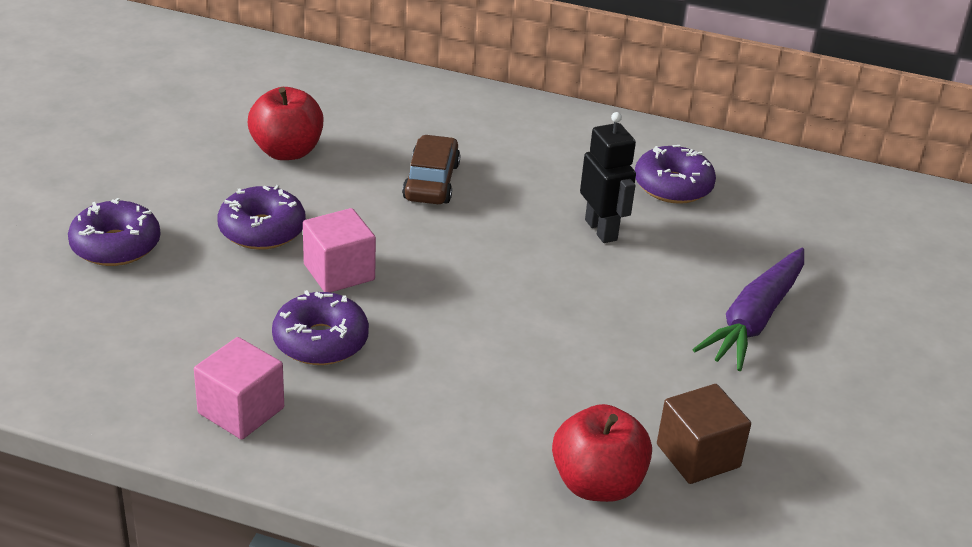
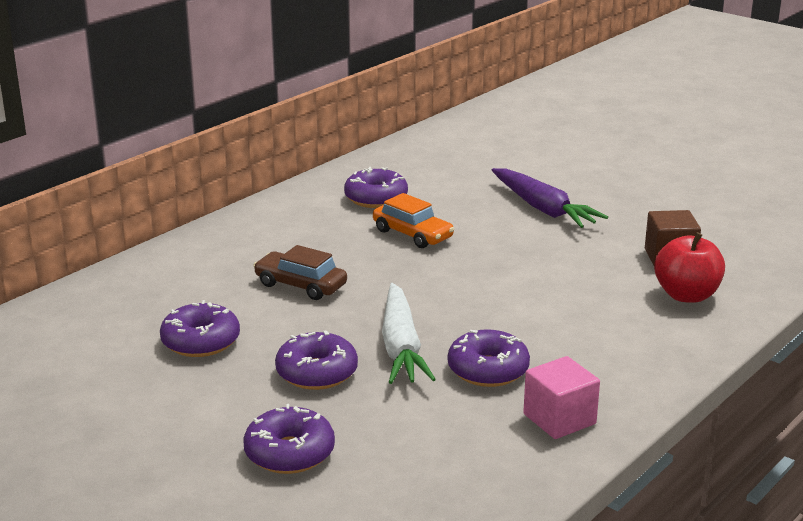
camera: 65 degrees left, 10 degrees down
red apple [248,87,324,160] -> purple donut [160,300,240,357]
pink cube [303,208,376,293] -> white carrot [382,283,436,384]
black robot [580,112,636,243] -> orange car [373,193,454,248]

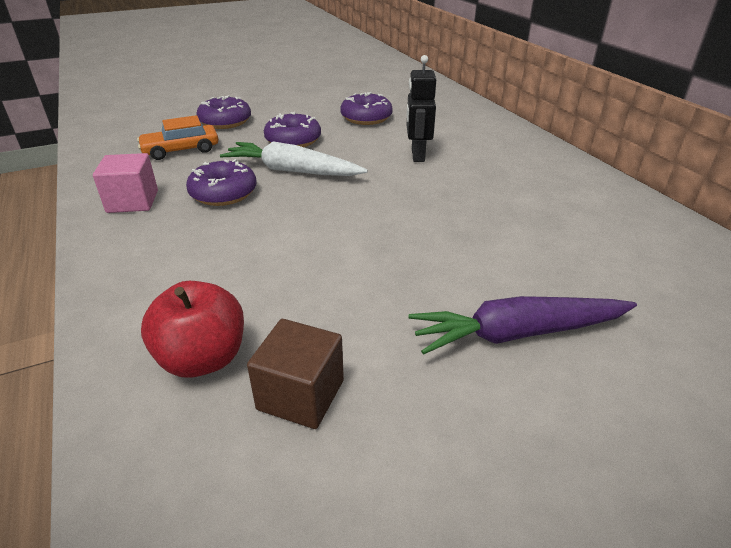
camera: 115 degrees right, 10 degrees up
brown car [253,245,347,300] -> black robot [407,55,436,162]
purple donut [344,167,408,208] -> none
orange car [373,193,454,248] -> orange car moved to [137,115,219,160]

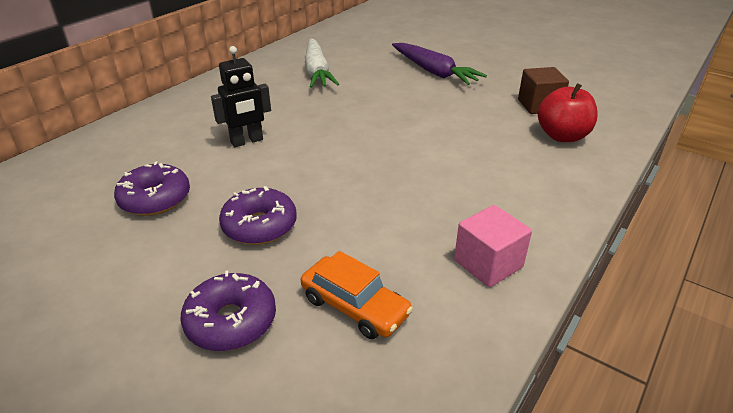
camera: 120 degrees left, 0 degrees up
purple donut [186,159,257,206] -> none
white carrot [220,142,368,176] -> white carrot moved to [305,38,339,88]

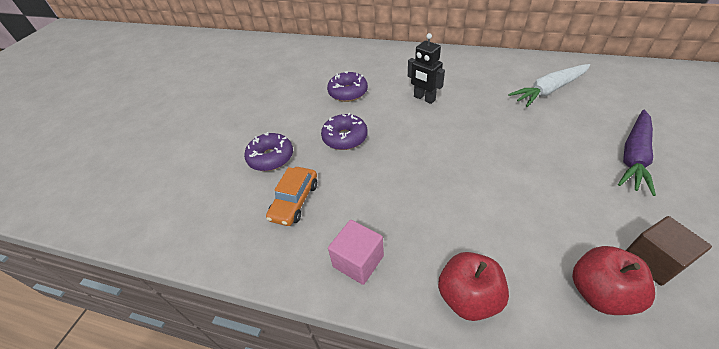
camera: 75 degrees right, 10 degrees up
none -> red apple [438,252,509,321]

